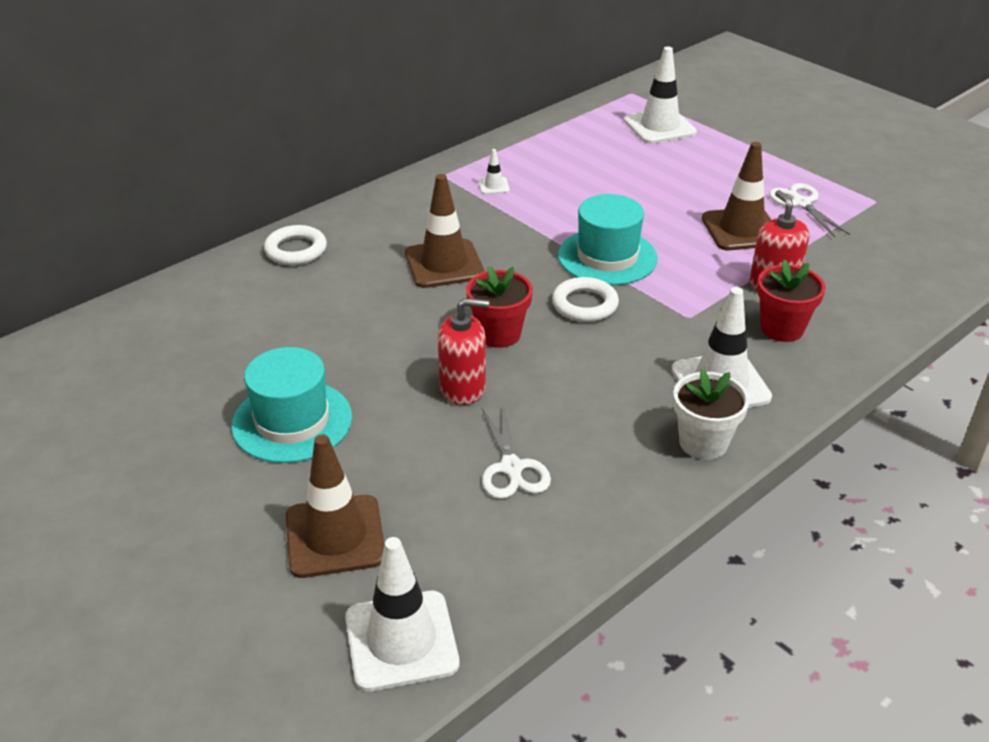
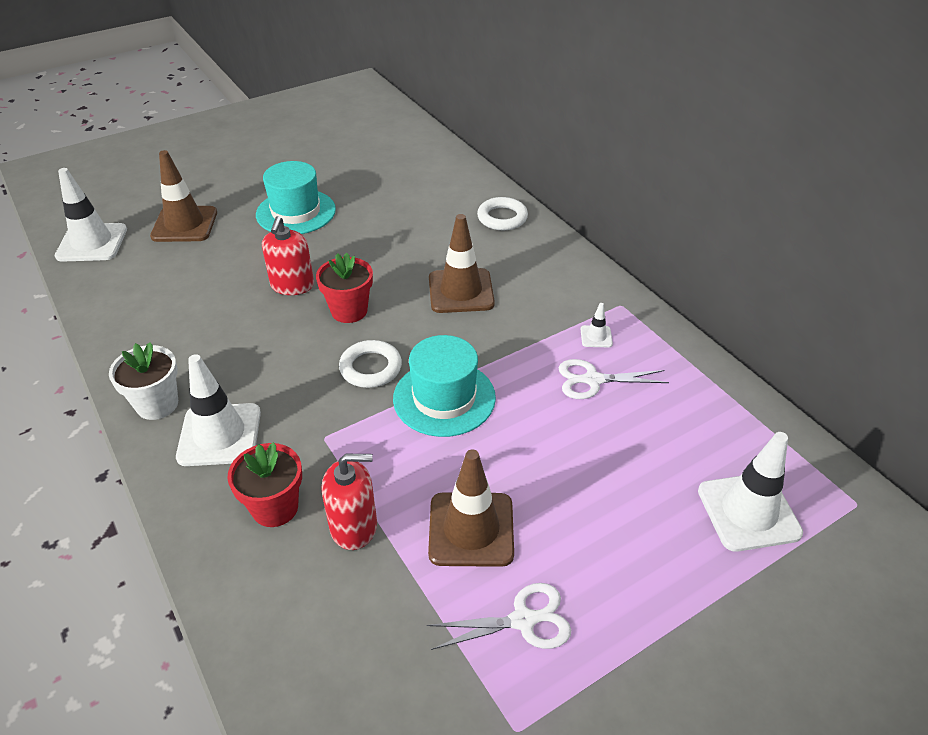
camera: 100 degrees right, 5 degrees up
white scissors [482,403,551,499] -> white scissors moved to [559,359,669,399]

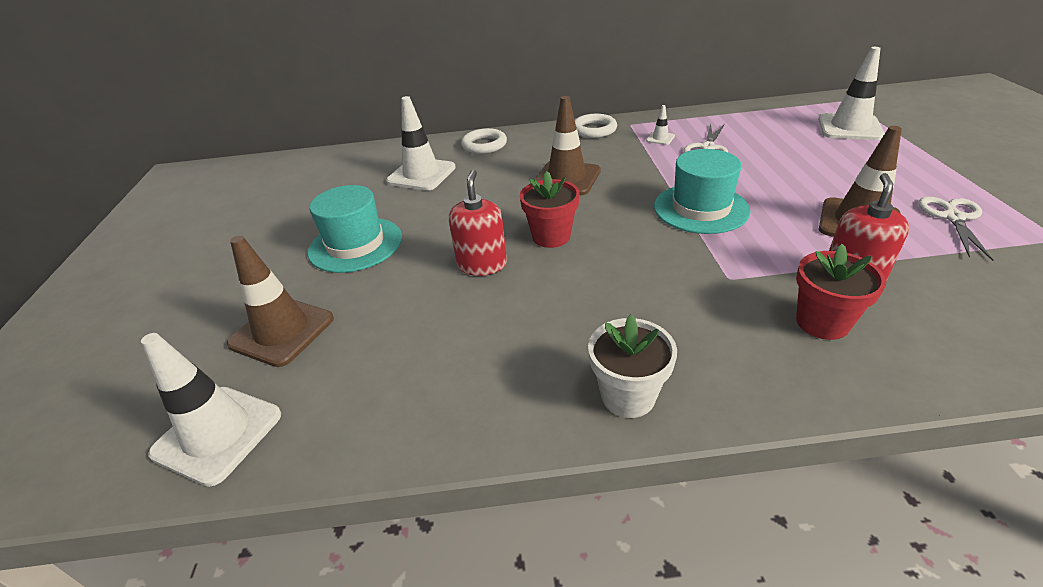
camera: 60 degrees left, 5 degrees down
white traffic cone [176,354,261,466] -> white traffic cone moved to [386,96,456,191]
red soap dispenser [262,216,314,295] -> red soap dispenser turned 120 degrees counterclockwise [449,170,507,276]
white ring [339,340,402,388] -> white ring moved to [575,114,617,138]

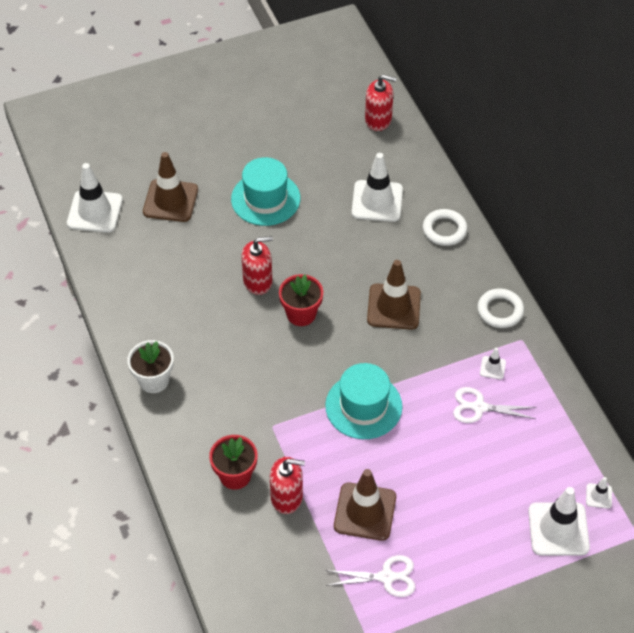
camera: 70 degrees right, 15 degrees up
none -> red soap dispenser [365,75,396,131]
none -> white traffic cone [586,477,612,509]

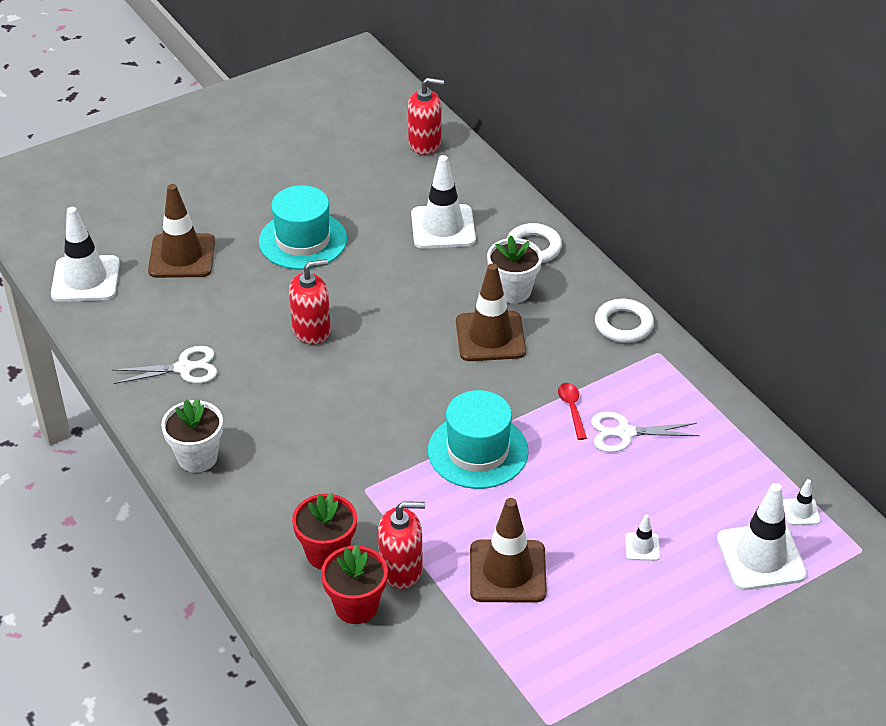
camera: 10 degrees left, 10 degrees down
red flower pot [279,274,323,326] -> red flower pot moved to [321,544,388,624]
white scissors [326,555,415,597] -> white scissors moved to [112,346,217,384]
white traffic cone [480,348,506,379] -> white traffic cone moved to [625,514,660,561]
none -> white flower pot [487,235,542,303]
none -> red spoon [558,383,587,440]

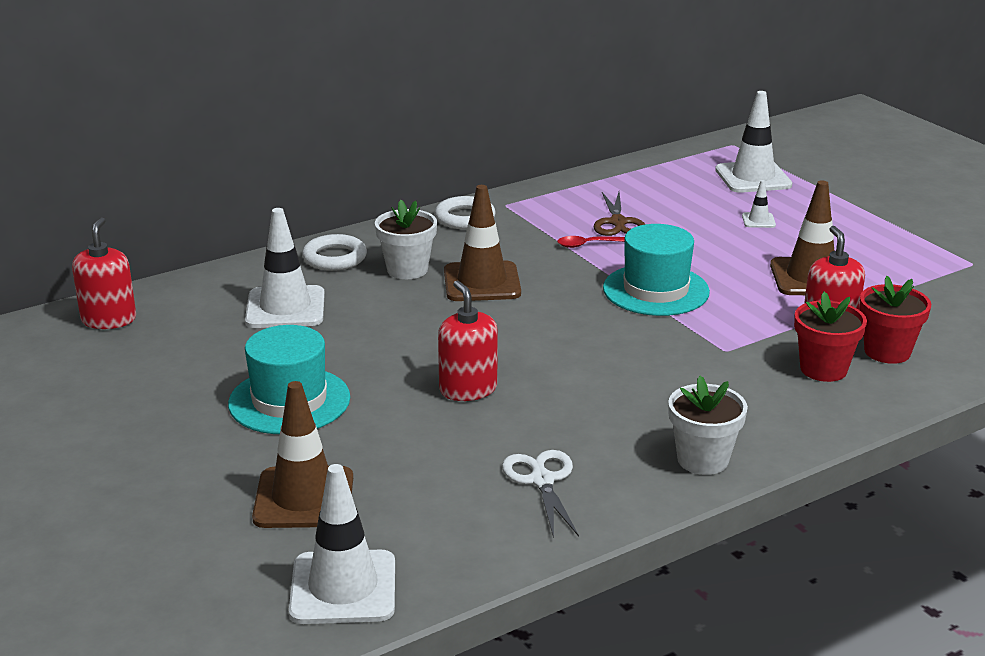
camera: 90 degrees left, 15 degrees down
white scissors [591,412,700,452] -> brown scissors [594,192,645,236]
white traffic cone [783,479,820,525] -> none

